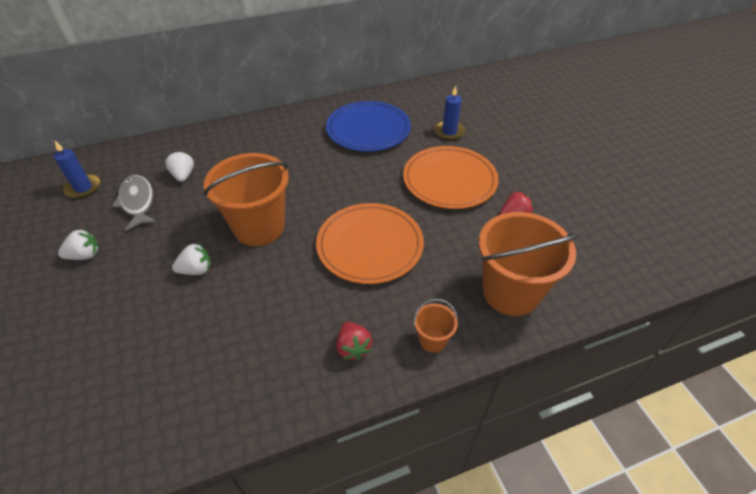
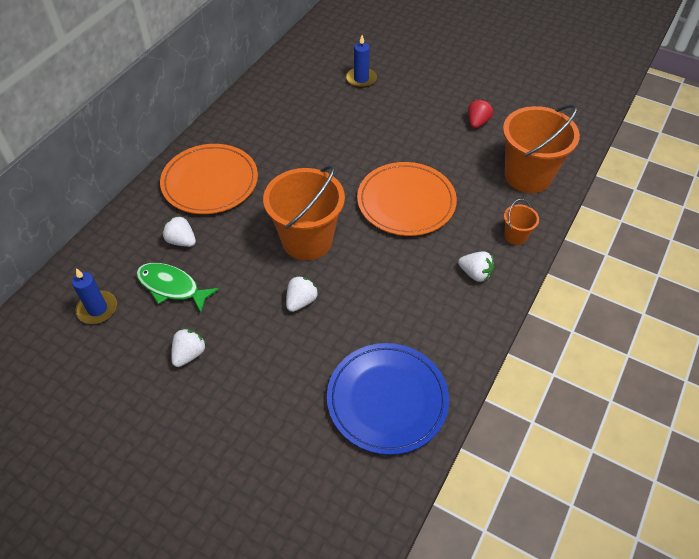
camera: 40 degrees left, 5 degrees up
grey fish [112,175,157,231] -> green fish [136,263,219,313]
blue plate [326,101,411,152] -> blue plate moved to [327,343,449,455]
red strawberry [336,322,372,361] -> white strawberry [458,252,494,282]
orange plate [403,146,499,209] -> orange plate moved to [160,144,258,214]

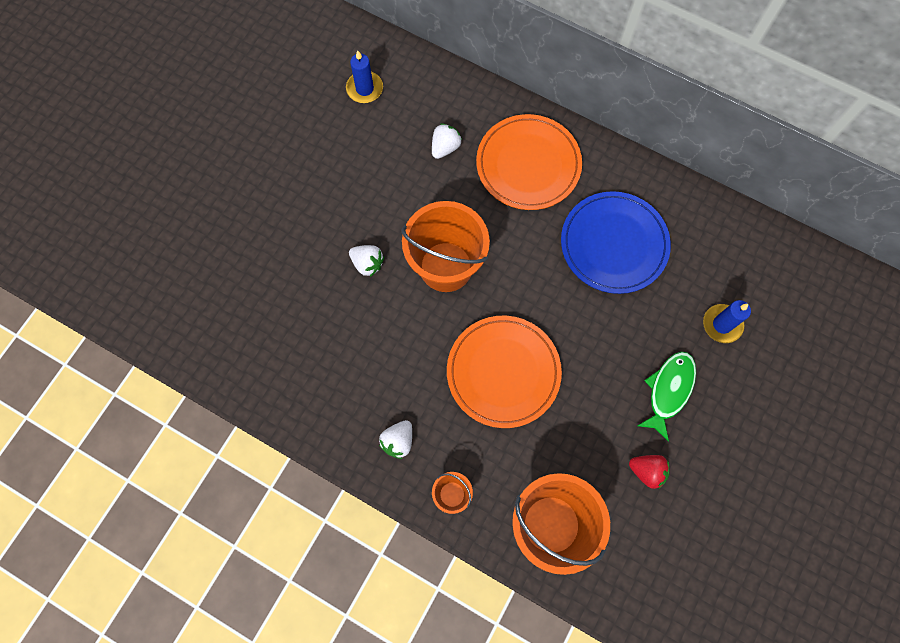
camera: 90 degrees right, 20 degrees up
green fish [136,263,219,313] -> green fish moved to [637,351,696,442]
white strawberry [171,328,207,367] -> none
blue plate [327,343,449,455] -> blue plate moved to [561,191,671,294]

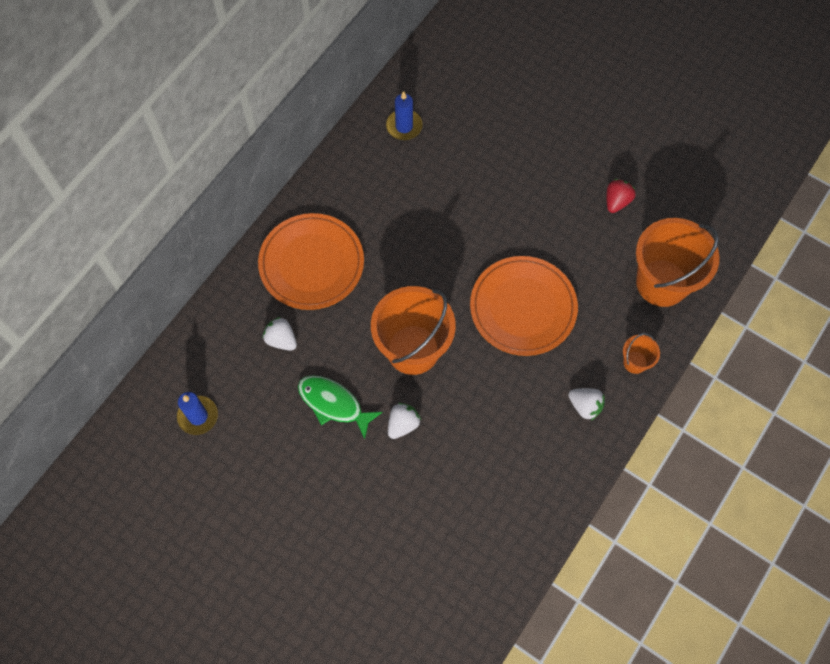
camera: 85 degrees left, 5 degrees down
blue plate [561,191,671,294] -> none
green fish [637,351,696,442] -> green fish moved to [298,375,383,439]
blue candle [703,300,751,343] -> blue candle moved to [386,91,423,140]

